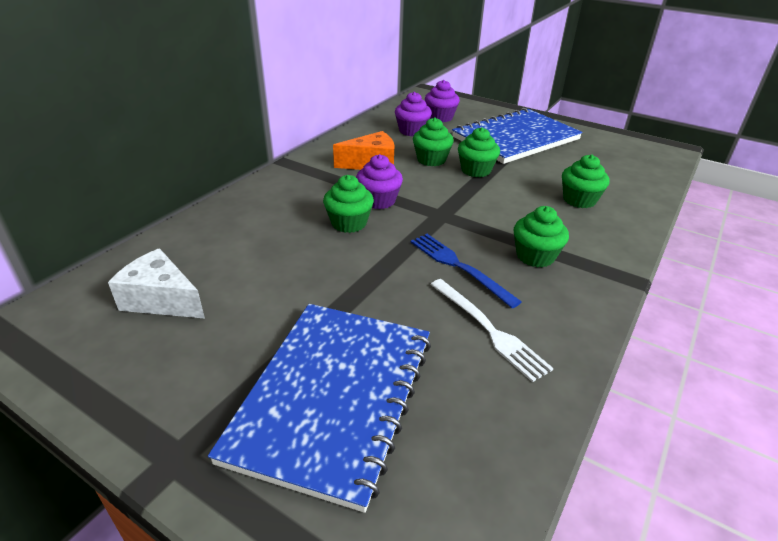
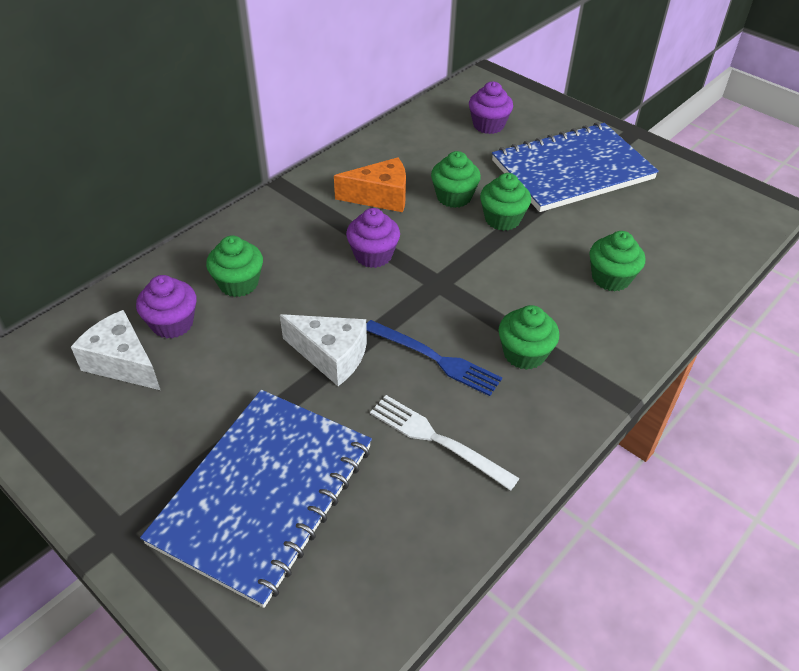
camera: 10 degrees right, 10 degrees up
green cupcake [323,175,374,233] -> green cupcake moved to [206,235,263,297]
purple cupcake [395,92,432,136] -> purple cupcake moved to [136,275,197,339]
blue fork [411,234,522,308] -> blue fork turned 150 degrees clockwise [366,320,502,396]
white fork [430,279,554,382] -> white fork turned 150 degrees clockwise [370,395,520,491]
none -> white cheese [280,314,367,386]

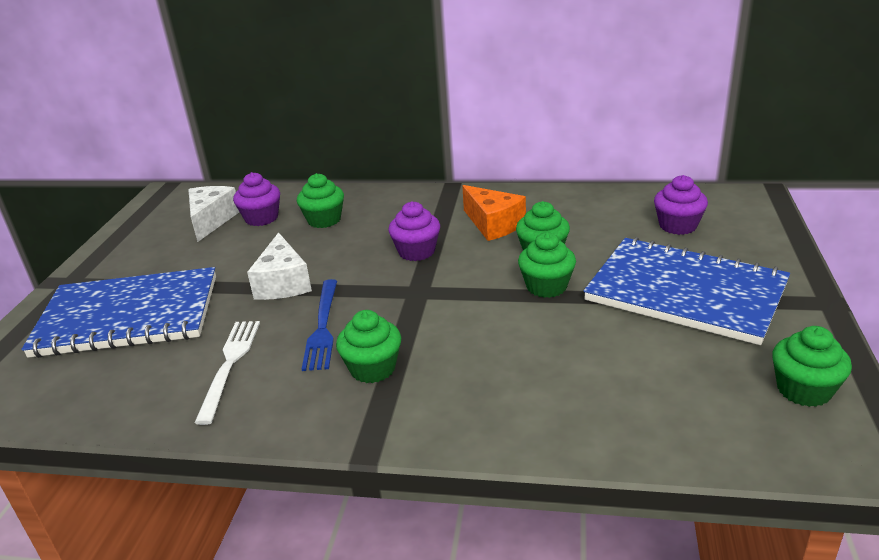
camera: 60 degrees right, 15 degrees down
green cupcake [589,231,645,292] -> green cupcake moved to [772,326,852,407]

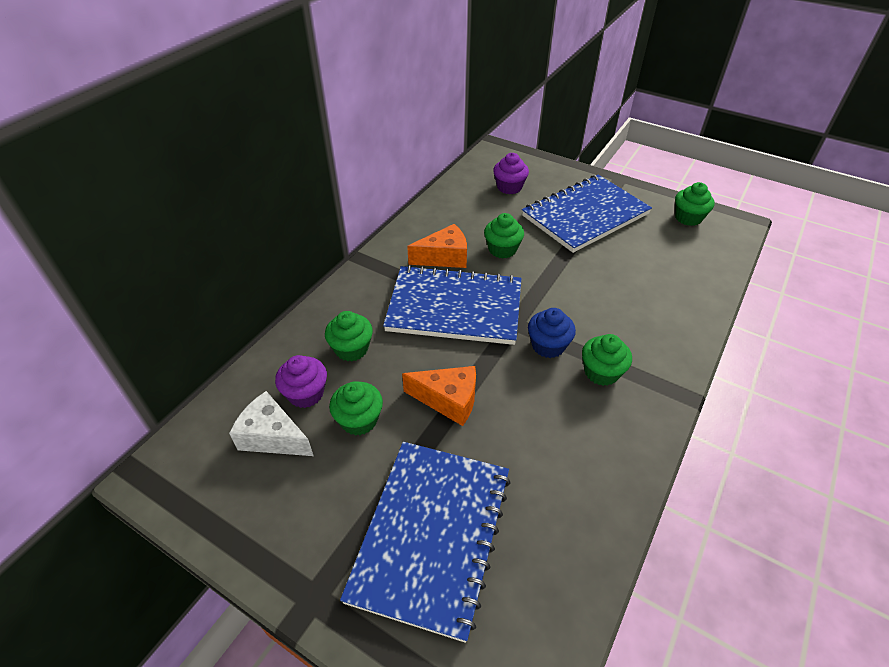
camera: 70 degrees left, 15 degrees up
white fork [195,321,260,425] -> none
white cheese [247,232,312,300] -> orange cheese [402,366,476,426]
blue fork [302,279,337,371] -> none
purple cupcake [389,202,440,261] -> blue notebook [383,265,521,345]
green cupcake [518,232,576,298] -> green cupcake moved to [329,382,383,436]
none -> blue cupcake [528,308,576,358]

